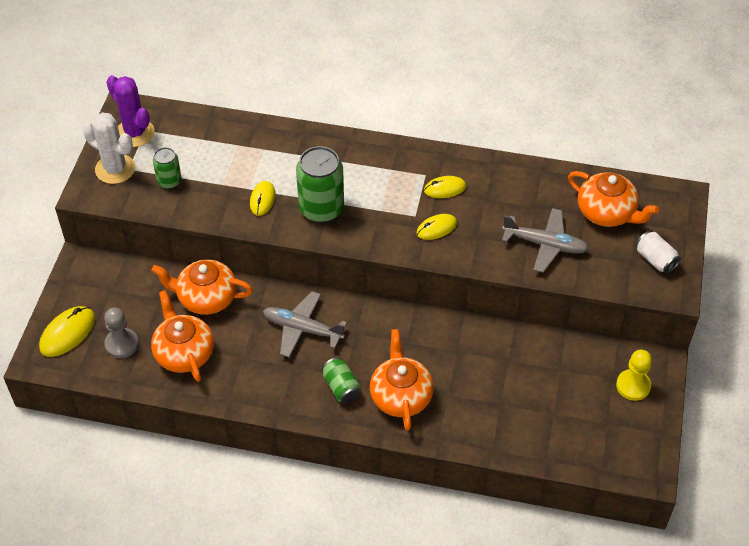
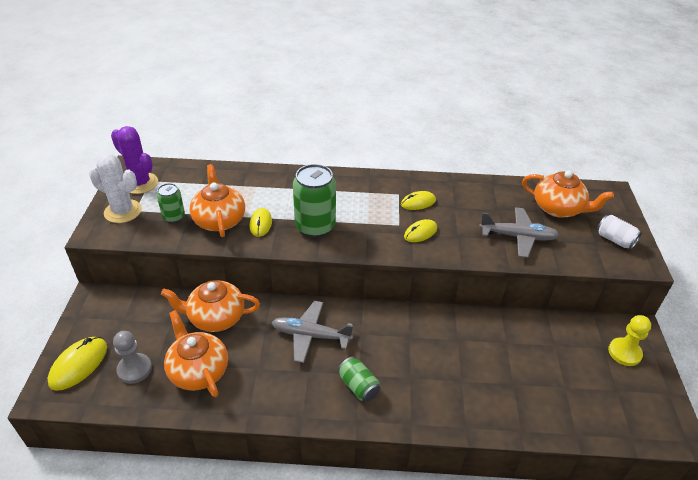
camera: 10 degrees left, 10 degrees down
orange teapot [370,329,434,430] -> orange teapot moved to [190,164,245,237]

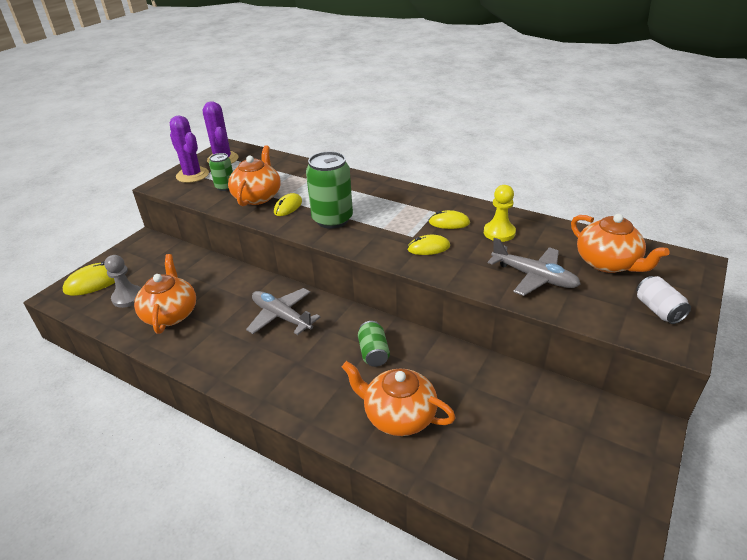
camera: 30 degrees right, 5 degrees down
white cactus [89,153,142,223] -> purple cactus [170,115,209,183]
orange teapot [161,280,260,332] -> orange teapot moved to [342,361,456,436]
green can [338,357,380,402] -> green can moved to [358,321,390,367]
yellow pawn [608,315,651,366] -> yellow pawn moved to [484,185,516,242]

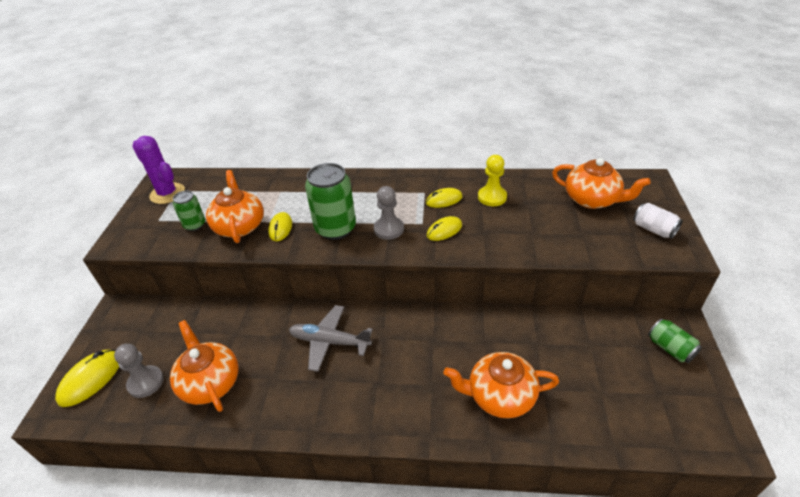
camera: 25 degrees left, 5 degrees up
purple cactus [170,115,209,183] -> none
green can [358,321,390,367] -> green can moved to [648,318,702,363]
grey plane [488,238,581,296] -> none
none -> grey pawn [374,186,404,240]

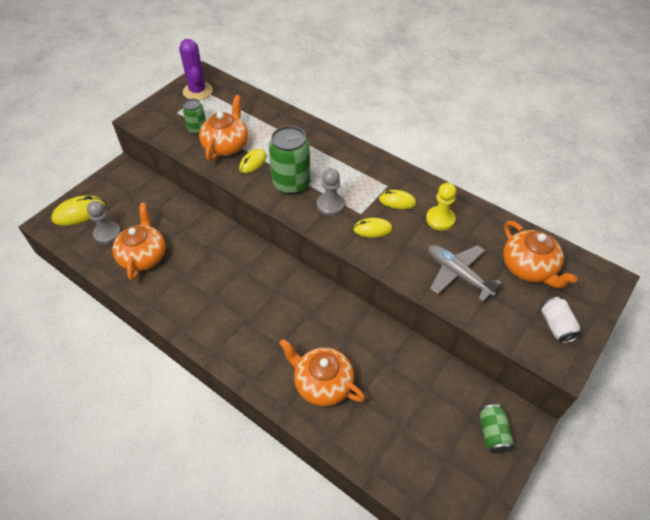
camera: 30 degrees right, 10 degrees up
grey plane [289,305,373,372] -> grey plane moved to [428,245,502,302]

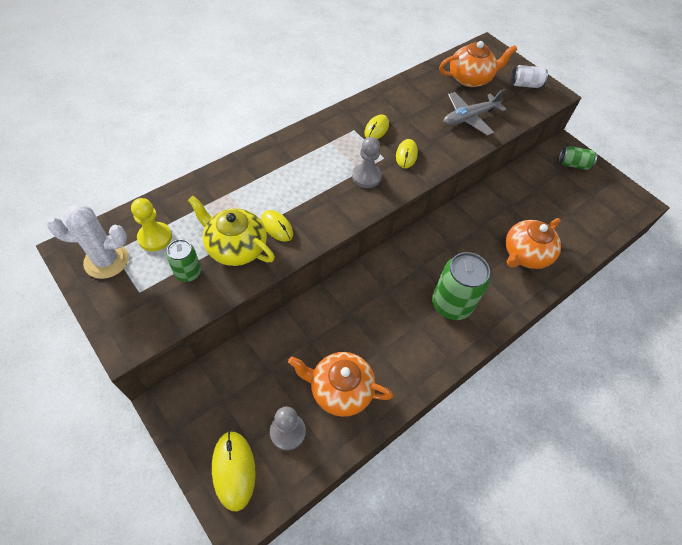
camera: 80 degrees left, 5 degrees up
purple cactus [179,39,213,100] -> white cactus [46,204,129,279]
orange teapot [199,95,248,161] -> yellow teapot [188,196,275,266]
green can [269,126,311,195] -> green can moved to [432,252,490,320]
yellow pawn [426,183,456,231] -> yellow pawn moved to [131,198,172,251]

